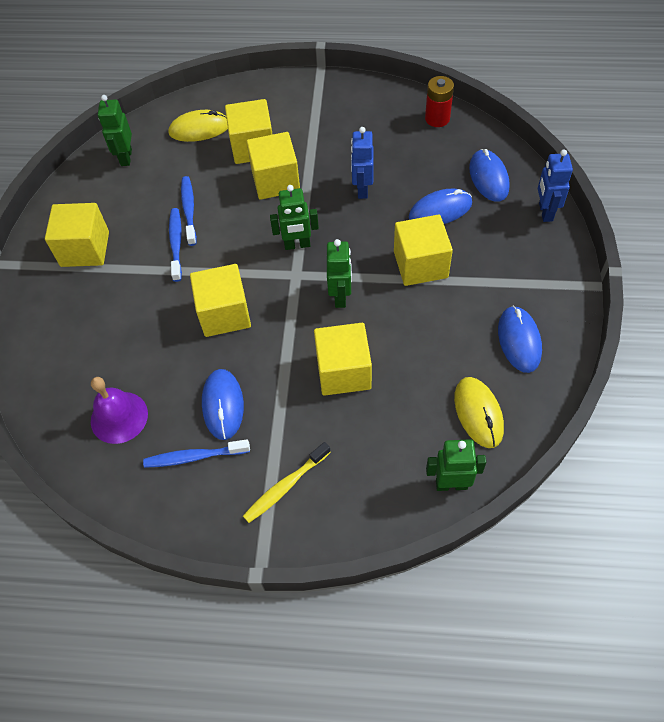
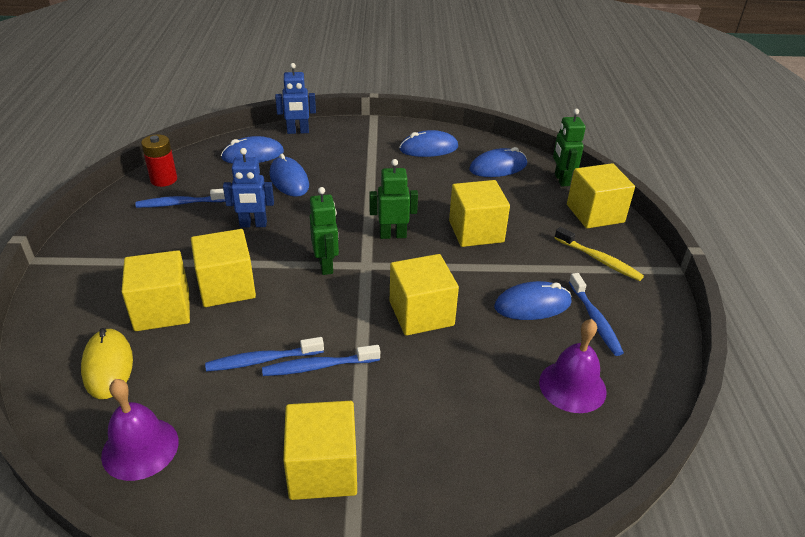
camera: 100 degrees left, 20 degrees down
green robot [98,95,132,166] -> purple bell [101,379,179,481]
yellow cube [394,215,453,286] -> yellow cube moved to [567,163,635,229]
yellow mouse [454,377,504,448] -> blue mouse [469,147,527,177]
none -> blue toothbrush [135,189,225,208]

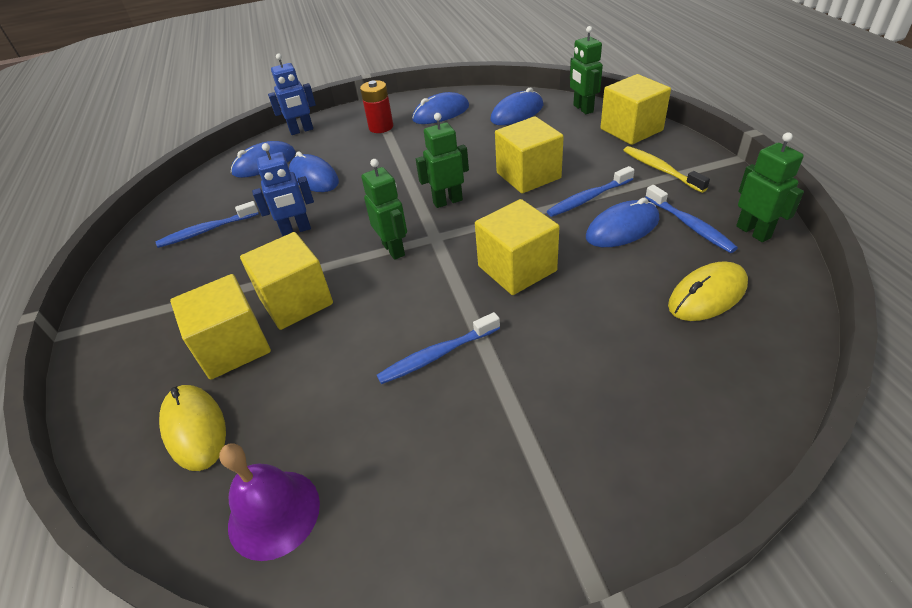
camera: 10 degrees left, 5 degrees up
red battery [141,134,177,187] -> red battery moved to [360,80,393,133]
blue toothbrush [205,337,324,372] -> blue toothbrush moved to [547,166,634,217]
yellow cube [283,401,357,500] -> none
purple bell [539,319,607,413] -> yellow mouse [668,261,748,321]
yellow toothbrush [555,227,644,281] -> yellow toothbrush turned 150 degrees counterclockwise [623,146,710,193]
none -> green robot [736,133,804,242]

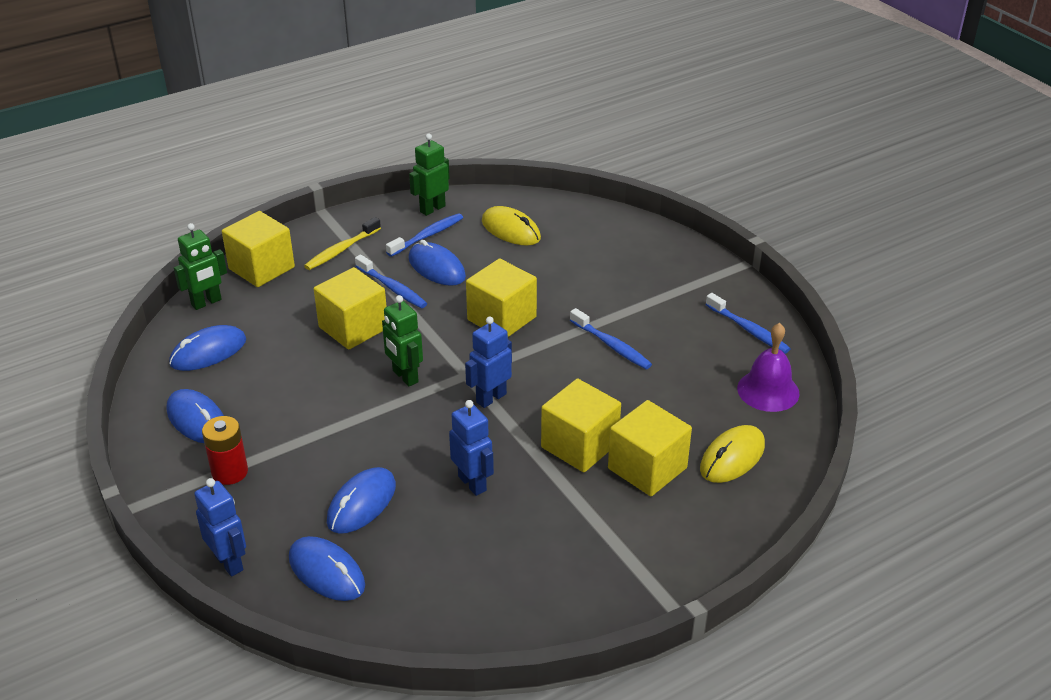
camera: 110 degrees left, 5 degrees down
blue toothbrush [156,201,258,248] -> blue toothbrush moved to [705,293,791,354]
green robot [361,159,407,260] -> blue robot [465,316,512,408]
blue mouse [490,88,543,125] -> blue mouse turned 75 degrees counterclockwise [169,325,246,371]

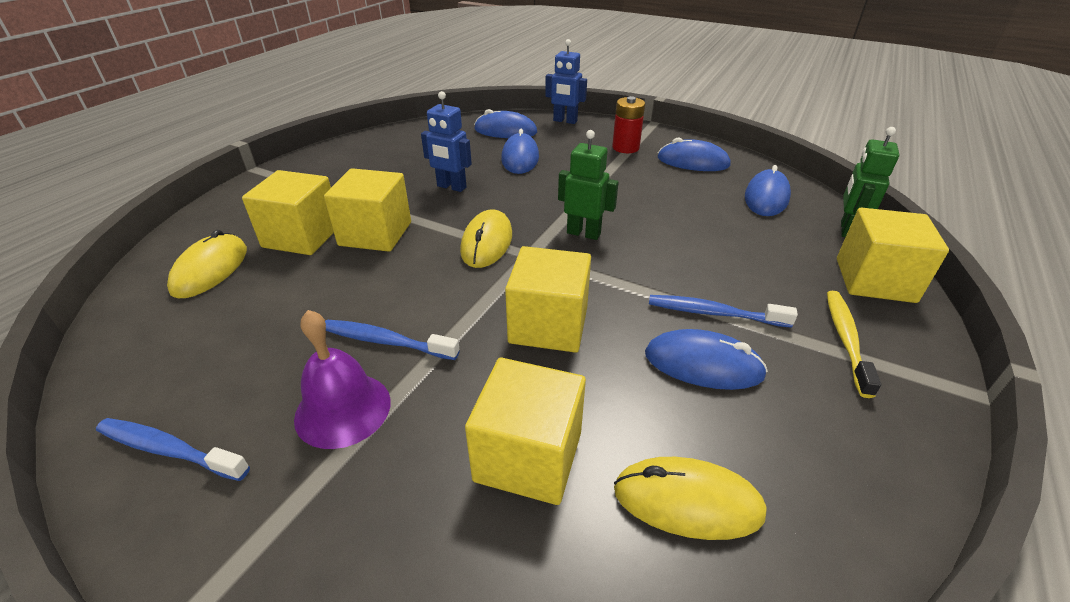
camera: 150 degrees right, 0 degrees up
yellow cube [314,267,387,350] -> yellow cube moved to [465,358,586,505]
blue toothbrush [386,213,463,257] -> none
green robot [409,134,450,216] -> none
blue robot [465,316,512,408] -> yellow mouse [460,209,512,268]
purple bell [737,323,799,412] -> purple bell moved to [294,310,390,449]

